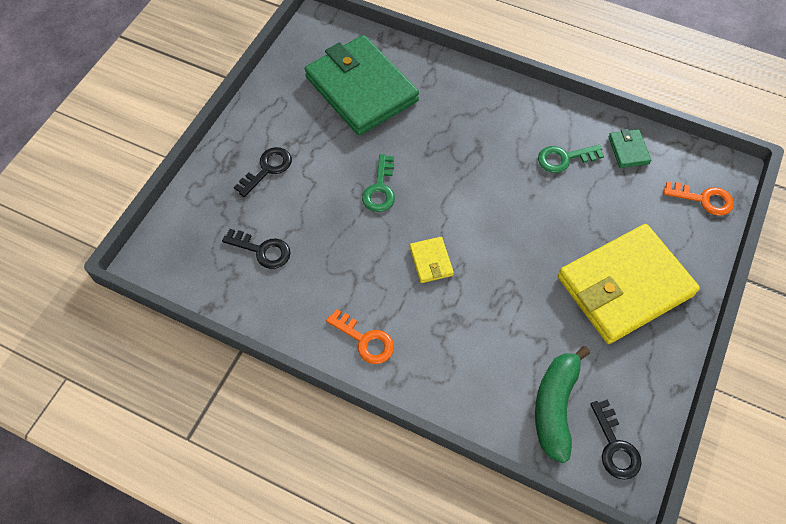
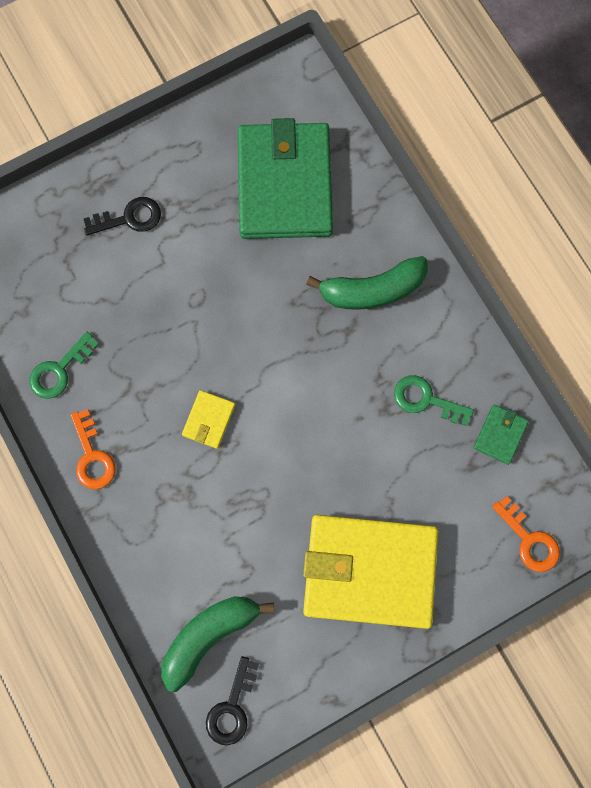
camera: 35 degrees right, 15 degrees up
black key [222,229,291,269] -> none
green key [362,154,395,212] -> green key moved to [29,332,99,399]
none -> green banana [306,256,428,310]

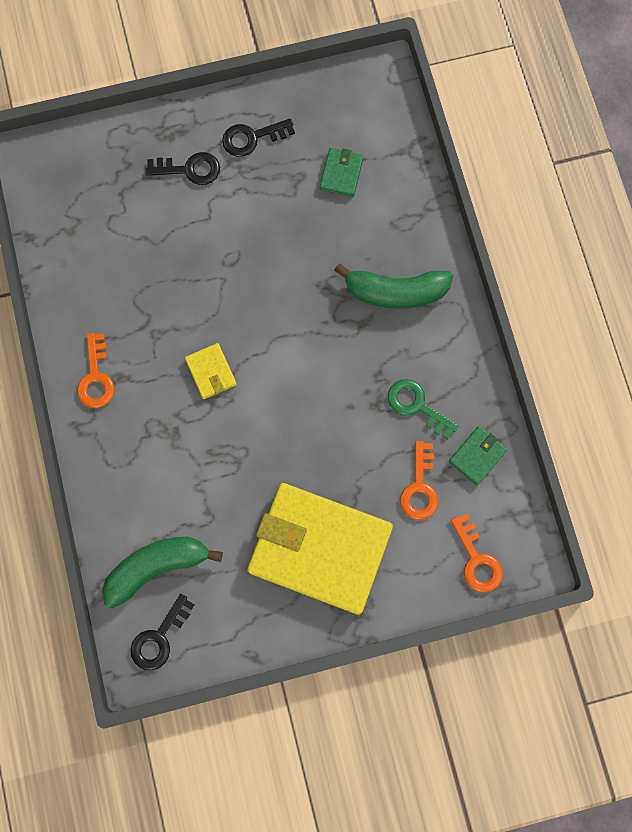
camera: 15 degrees right, 0 degrees up
green key [29,332,99,399] -> none
yellow wallet [182,390,235,449] -> yellow wallet turned 60 degrees counterclockwise [185,343,237,399]
green wallet [238,118,333,239] -> green wallet [320,148,364,197], size x0.40
none -> black key [222,118,295,157]
none -> orange key [400,441,438,520]

